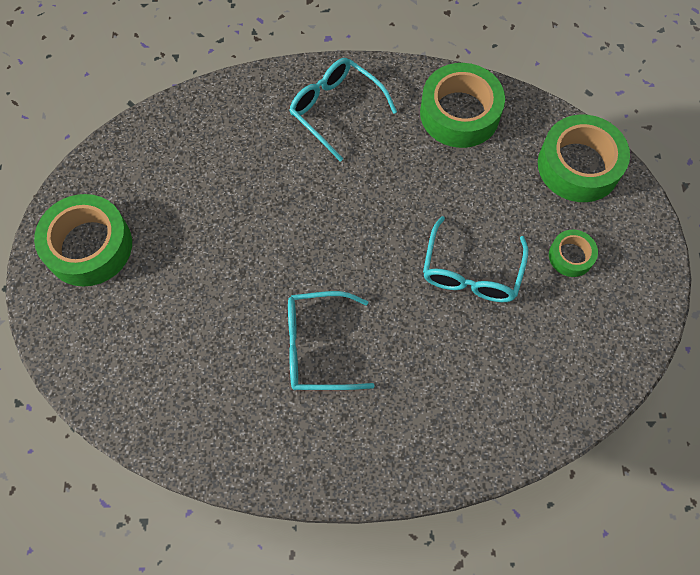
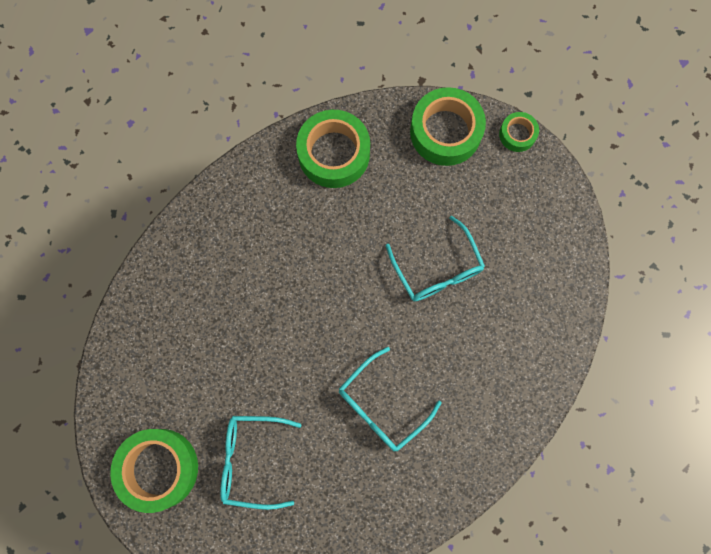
camera: 40 degrees left, 10 degrees up
turquoise glasses [289,58,397,162] -> turquoise glasses moved to [220,416,301,510]
green tape [549,230,598,277] -> green tape moved to [499,112,539,152]

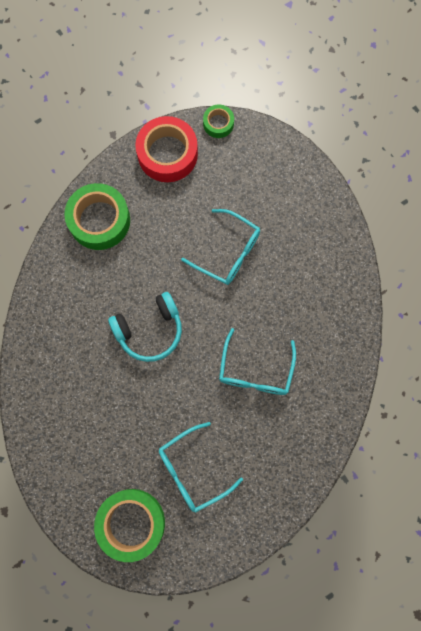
camera: 35 degrees left, 0 degrees up
green tape [410,87,486,166] -> red tape [135,116,198,182]
none -> turquoise headphones [108,292,182,362]

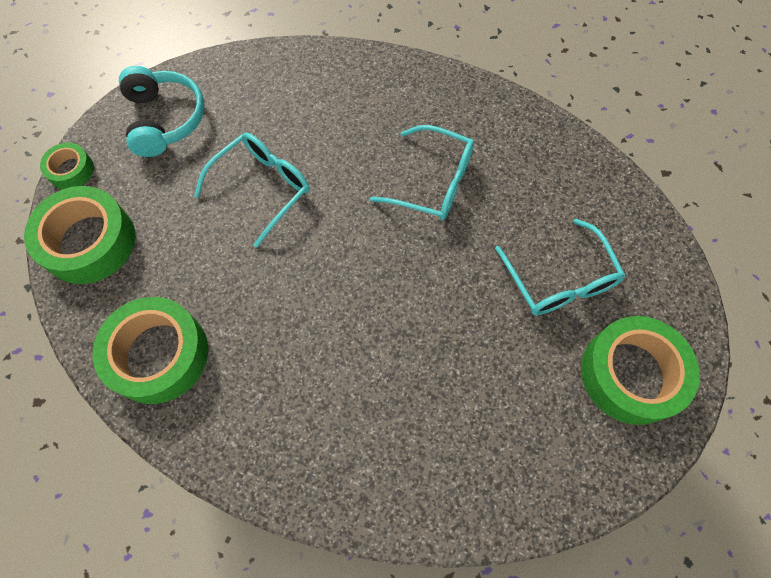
camera: 80 degrees left, 10 degrees down
turquoise headphones [108,292,182,362] -> turquoise headphones moved to [119,66,205,157]
red tape [135,116,198,182] -> green tape [24,186,135,284]

